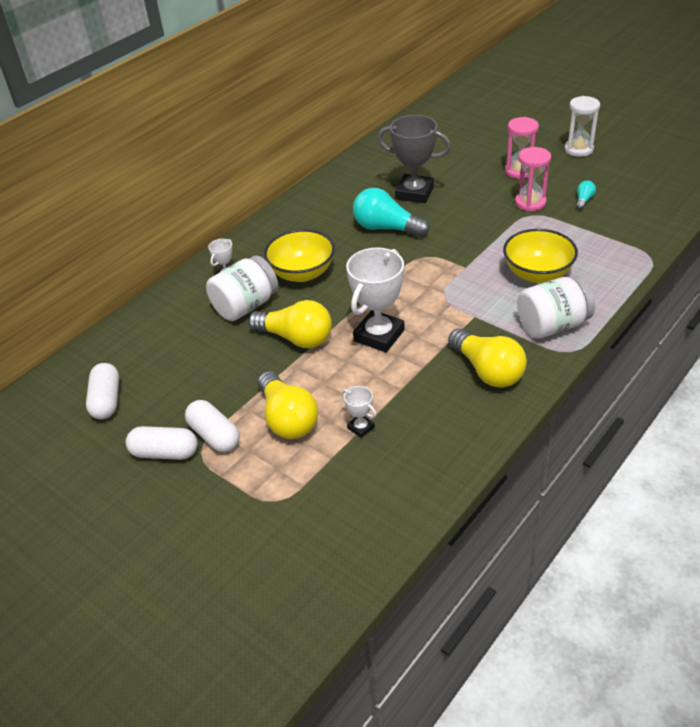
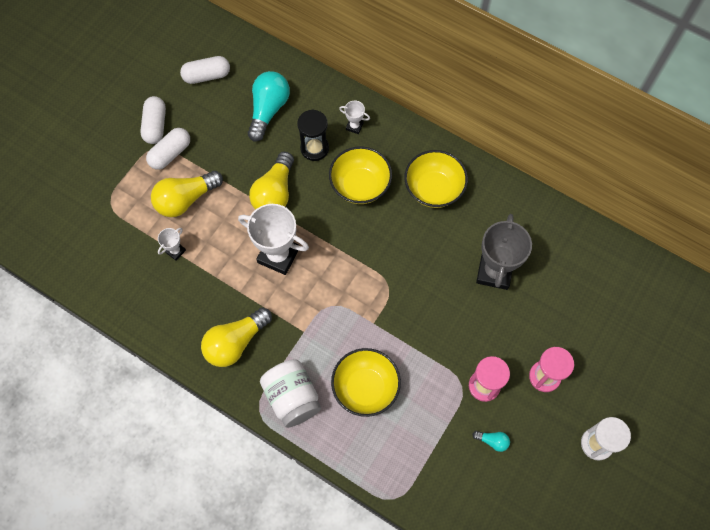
camera: 80 degrees right, 25 degrees up
white jar [206,256,278,321] -> black hourglass [297,110,329,161]
turquoise light bulb [353,188,429,237] -> turquoise light bulb moved to [248,71,290,141]
none -> yellow bowl [404,150,468,208]

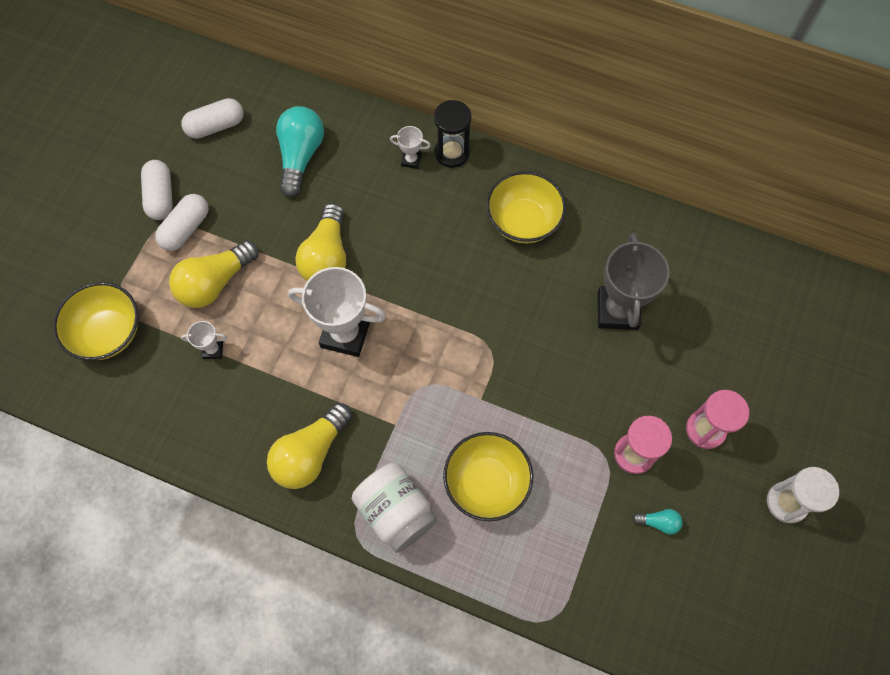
camera: 10 degrees left, 0 degrees up
white trophy [158,228,186,261] -> white trophy turned 60 degrees clockwise [181,321,227,359]
black hourglass [297,110,329,161] -> black hourglass moved to [434,100,471,168]
yellow bowl [329,146,392,204] -> yellow bowl moved to [53,282,138,360]

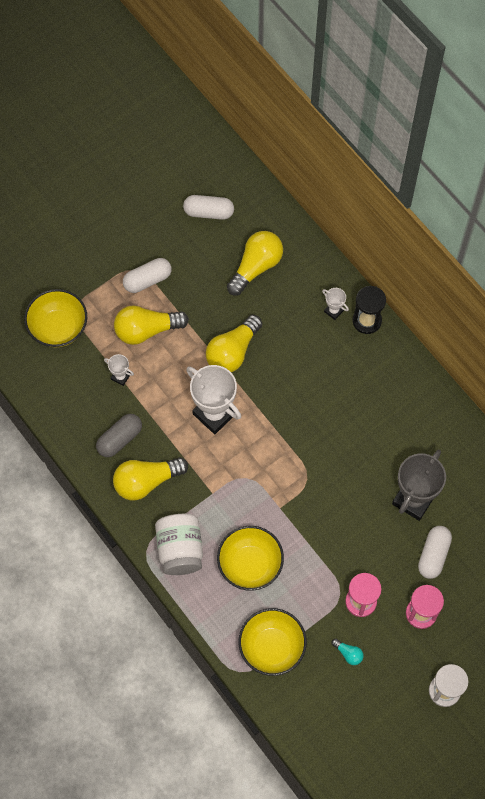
camera: 30 degrees right, 0 degrees up
white capsule [141,160,173,220] -> white capsule moved to [418,526,452,579]
turquoise light bulb [276,106,324,197] -> yellow light bulb [227,231,283,296]
yellow bowl [486,171,566,243] -> yellow bowl moved to [239,608,307,676]
none -> grey capsule [96,414,142,457]

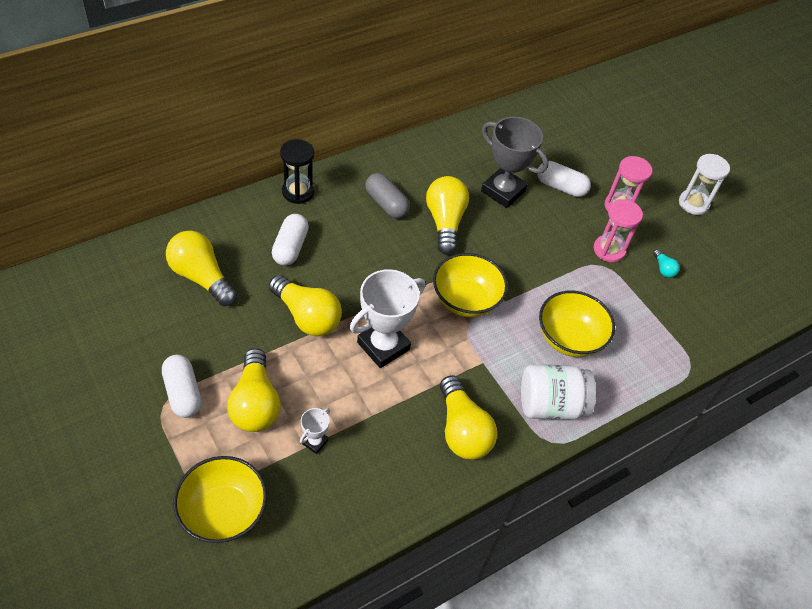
camera: 90 degrees left, 15 degrees down
grey capsule [96,414,142,457] -> grey capsule moved to [365,173,410,219]
white capsule [183,195,234,220] -> white capsule moved to [272,214,309,266]
yellow bowl [239,608,307,676] -> yellow bowl moved to [433,253,508,317]
white trophy [322,288,349,320] -> none
turquoise light bulb [332,639,364,665] -> turquoise light bulb turned 120 degrees clockwise [653,249,680,278]
none -> yellow light bulb [426,176,469,255]

